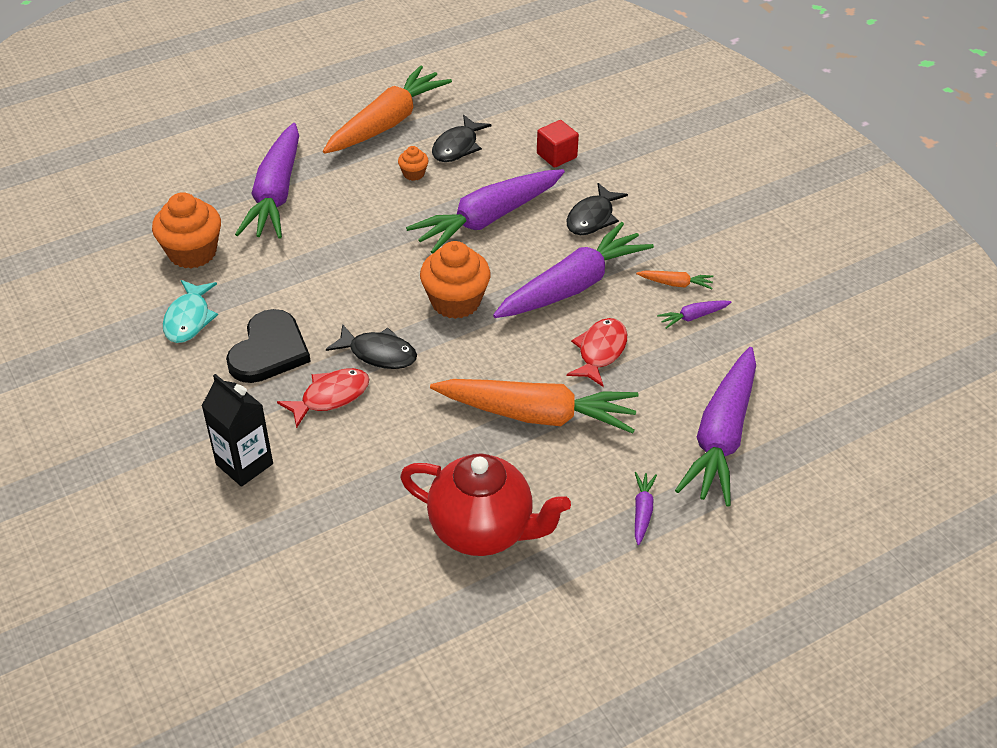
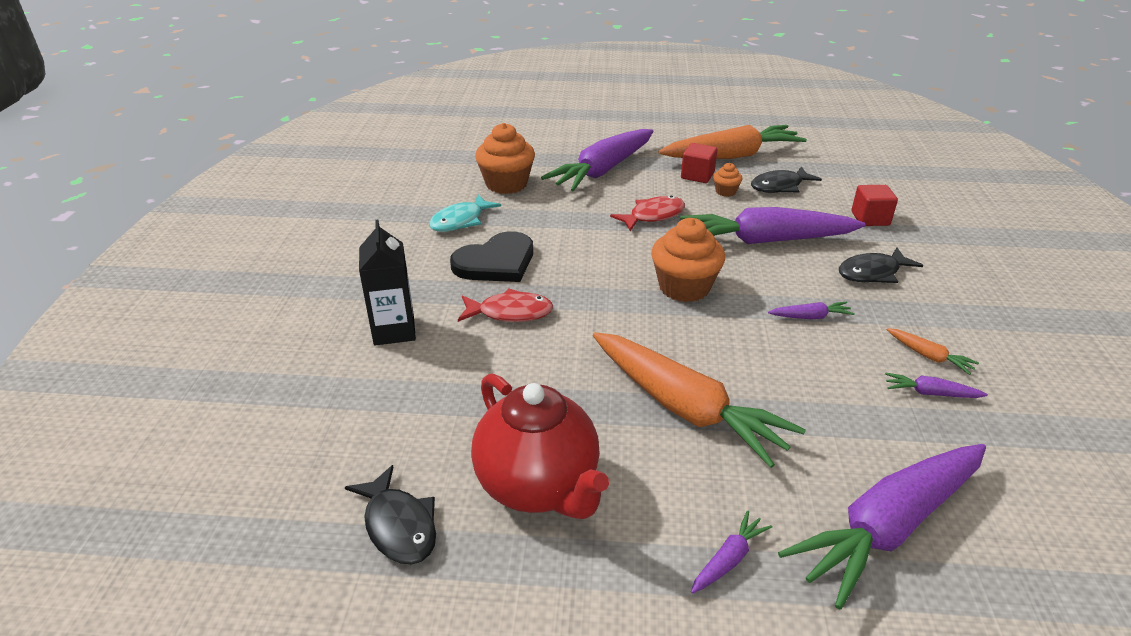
camera: 35 degrees right, 10 degrees down
black fish [326,324,417,369] -> black fish moved to [345,465,436,564]
purple carrot [493,222,654,318] -> purple carrot [768,302,855,319], size x0.41
red fish [567,318,627,387] -> red fish moved to [610,195,685,231]
none -> red cube [681,143,717,183]

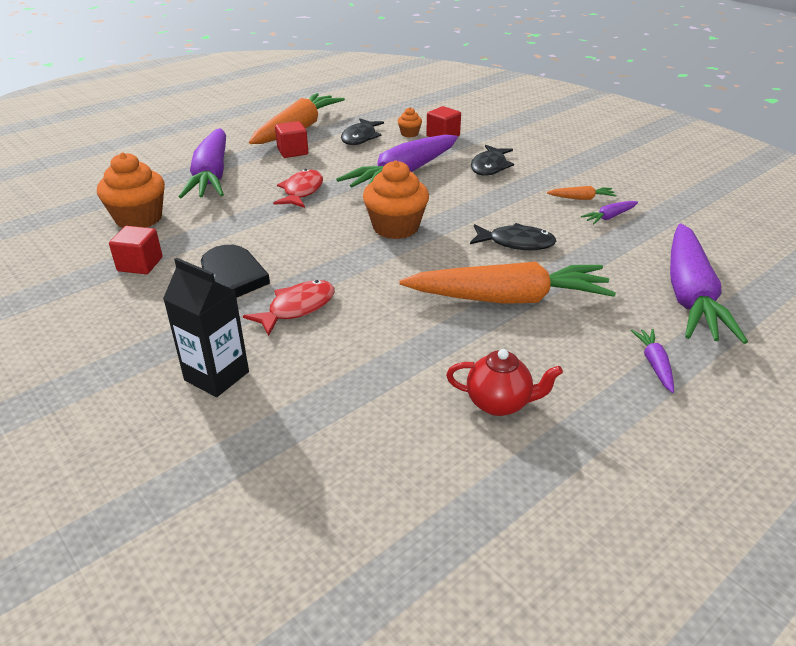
camera: 45 degrees left, 0 degrees up
black fish [345,465,436,564] -> black fish moved to [470,223,557,250]
turquoise fish [429,194,501,232] -> red cube [109,226,163,274]
red teapot [471,373,609,519] -> red teapot [446,349,563,416], size x0.56
orange cupcake [713,163,742,197] -> orange cupcake moved to [398,107,422,137]
purple carrot [768,302,855,319] -> none

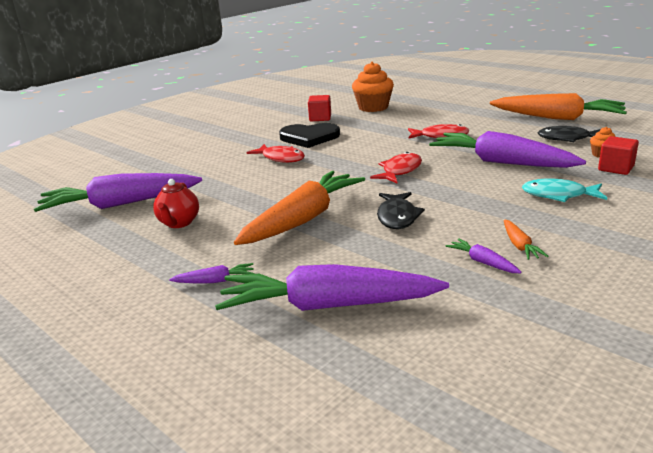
camera: 85 degrees right, 10 degrees down
black carton [163,258,249,397] -> none
purple carrot [179,128,226,198] -> purple carrot moved to [34,173,202,212]
red cube [275,121,308,158] -> none
orange cupcake [363,160,429,239] -> red fish [370,152,422,183]
orange carrot [400,262,616,304] -> orange carrot turned 135 degrees counterclockwise [234,171,365,245]
black fish [471,145,514,176] -> turquoise fish [522,179,607,202]

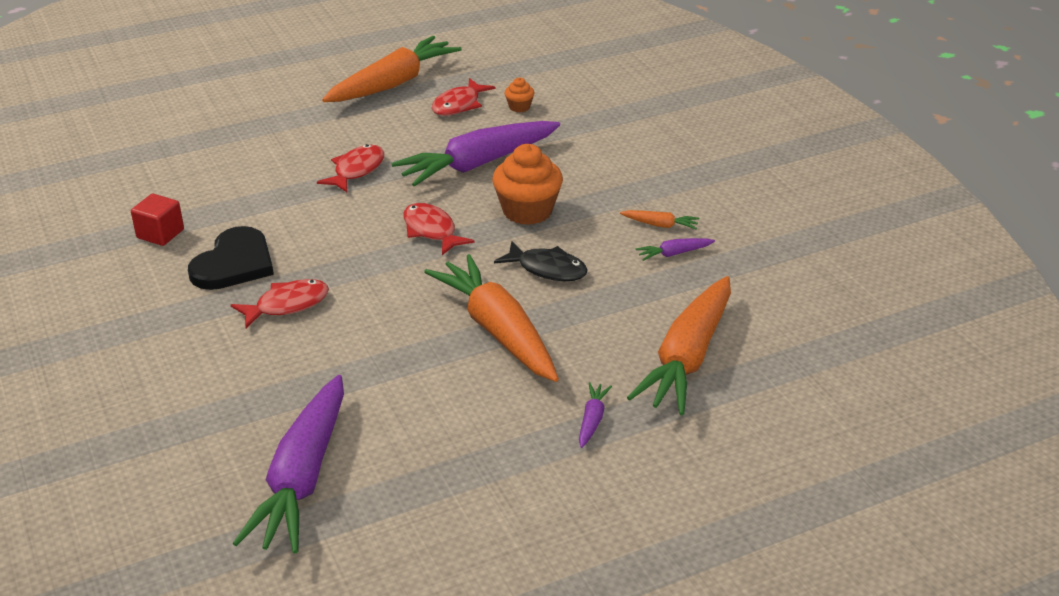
camera: 70 degrees left, 10 degrees up
red teapot [153,179,199,228] -> none
purple carrot [215,264,449,311] -> orange carrot [627,276,731,415]
orange cupcake [352,62,394,112] -> orange cupcake moved to [492,144,563,225]
turquoise fish [522,179,607,202] -> none
black fish [538,126,600,142] -> red fish [432,78,496,116]
red cube [598,136,639,175] -> none

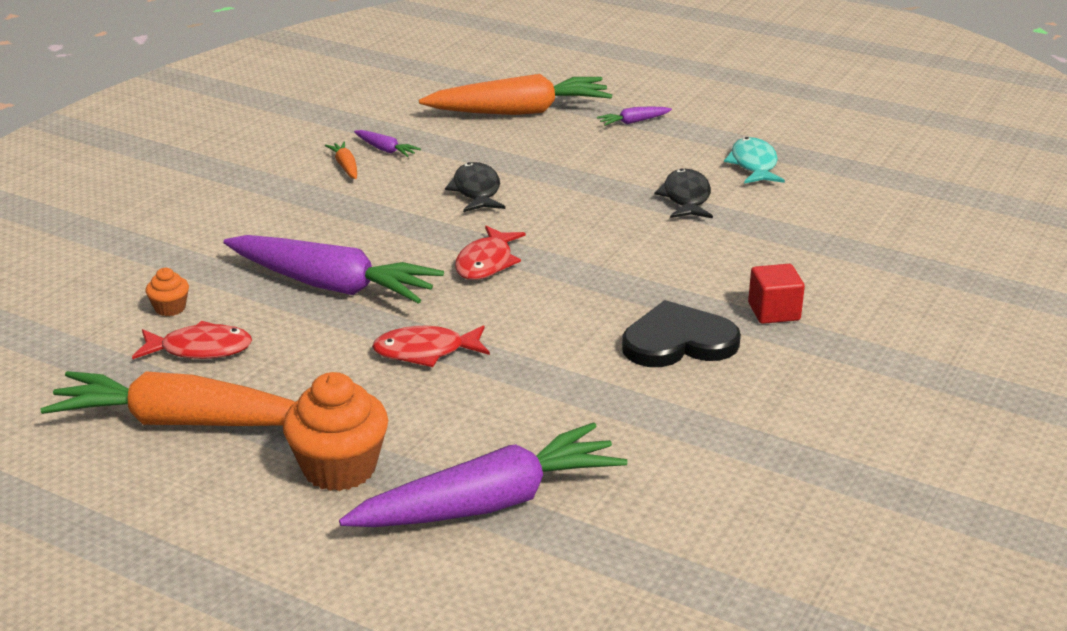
camera: 125 degrees left, 5 degrees down
red cube [131,194,184,246] -> red cube moved to [748,264,805,324]
red fish [231,279,329,328] -> none
purple carrot [232,375,344,554] -> purple carrot moved to [339,422,628,527]
orange carrot [424,254,559,382] -> none
orange cupcake [492,144,563,225] -> orange cupcake moved to [283,372,388,491]
none -> black fish [654,168,713,218]
none -> turquoise fish [724,137,785,184]

